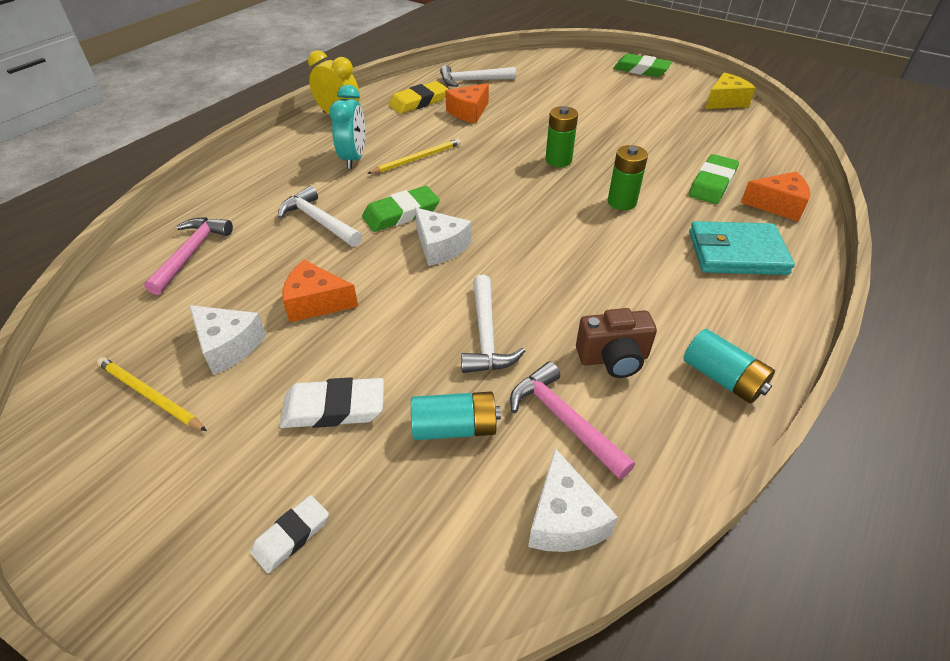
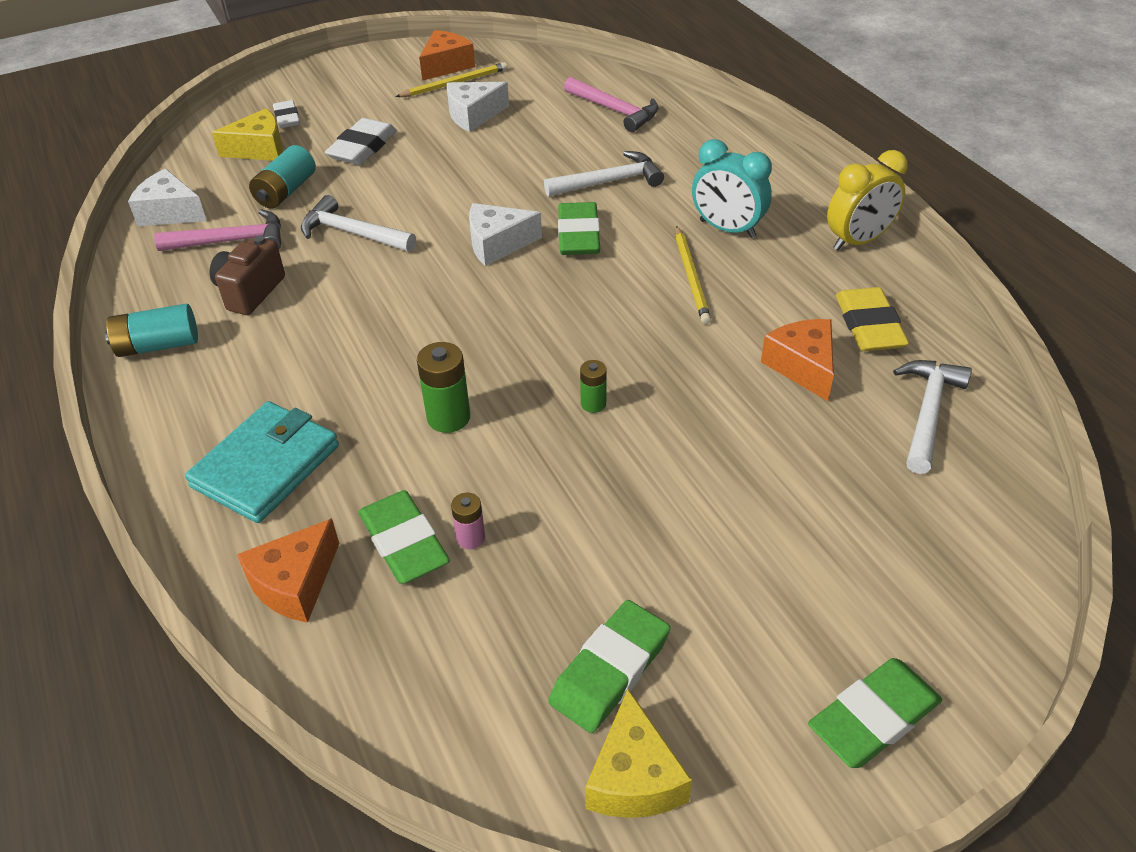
camera: 120 degrees right, 0 degrees up
orange cheese [282,260,358,322] -> orange cheese moved to [419,30,475,81]
green battery [545,106,578,167] -> green battery [580,360,607,413], size x0.59
none -> yellow cheese [212,108,283,161]
none -> pink battery [451,493,485,549]
none -> green eraser [548,600,670,733]

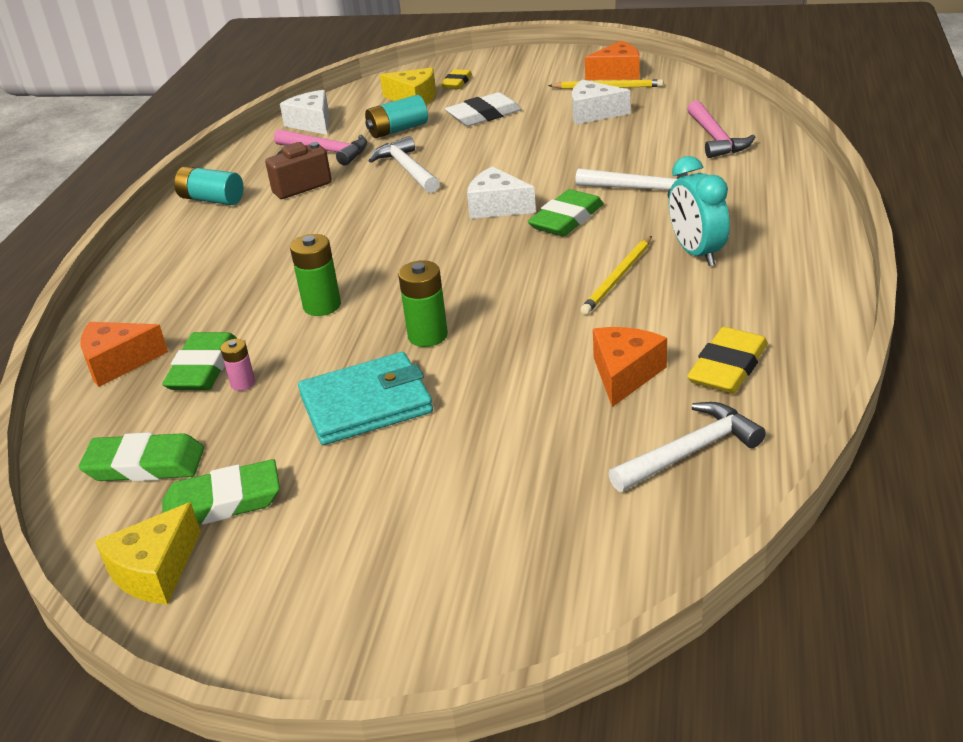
camera: 40 degrees right, 10 degrees down
turquoise wallet [185,401,339,523] -> turquoise wallet moved to [298,352,433,445]
white eraser [273,100,300,128] -> yellow eraser [441,69,472,89]
green battery [580,360,607,413] -> green battery [398,260,448,347], size x1.69
green eraser [808,658,942,768] -> green eraser moved to [79,433,204,481]
yellow clock [827,150,908,251] -> none

